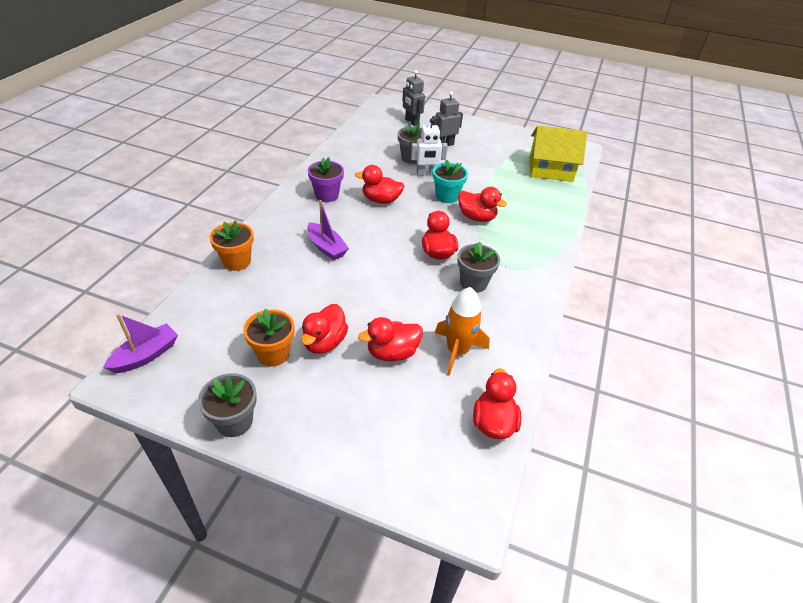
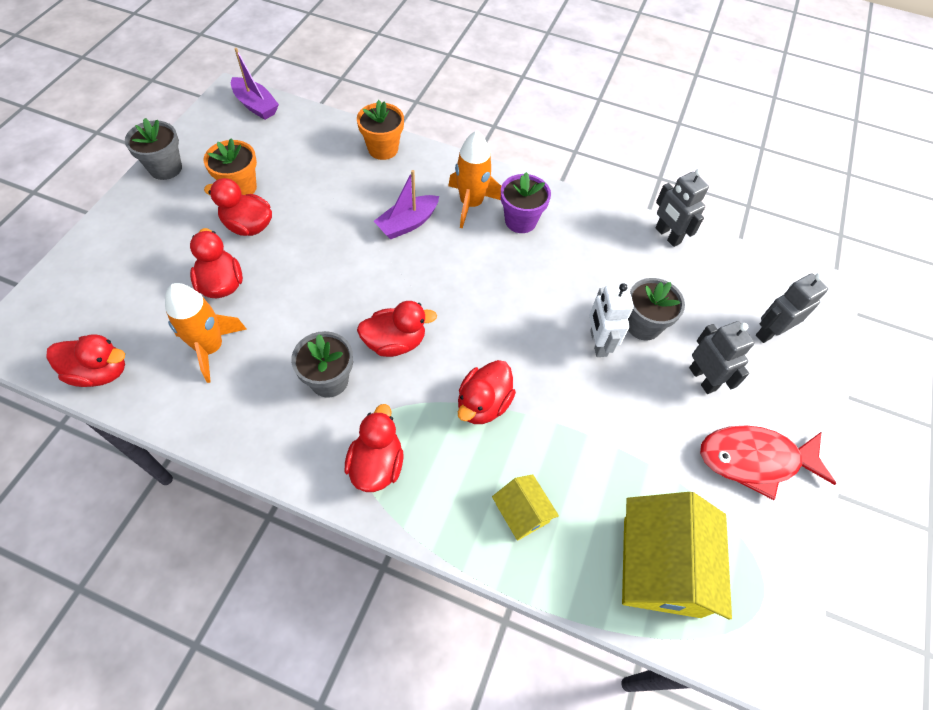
camera: 90 degrees right, 15 degrees up
red duck [355,165,404,204] -> red duck moved to [345,404,403,492]
turquoise flower pot [433,159,468,203] -> none
none -> orange rocket [448,131,501,228]
none -> yellow house [492,474,559,541]
none -> grey robot [655,169,709,247]
none -> red fish [700,425,836,500]

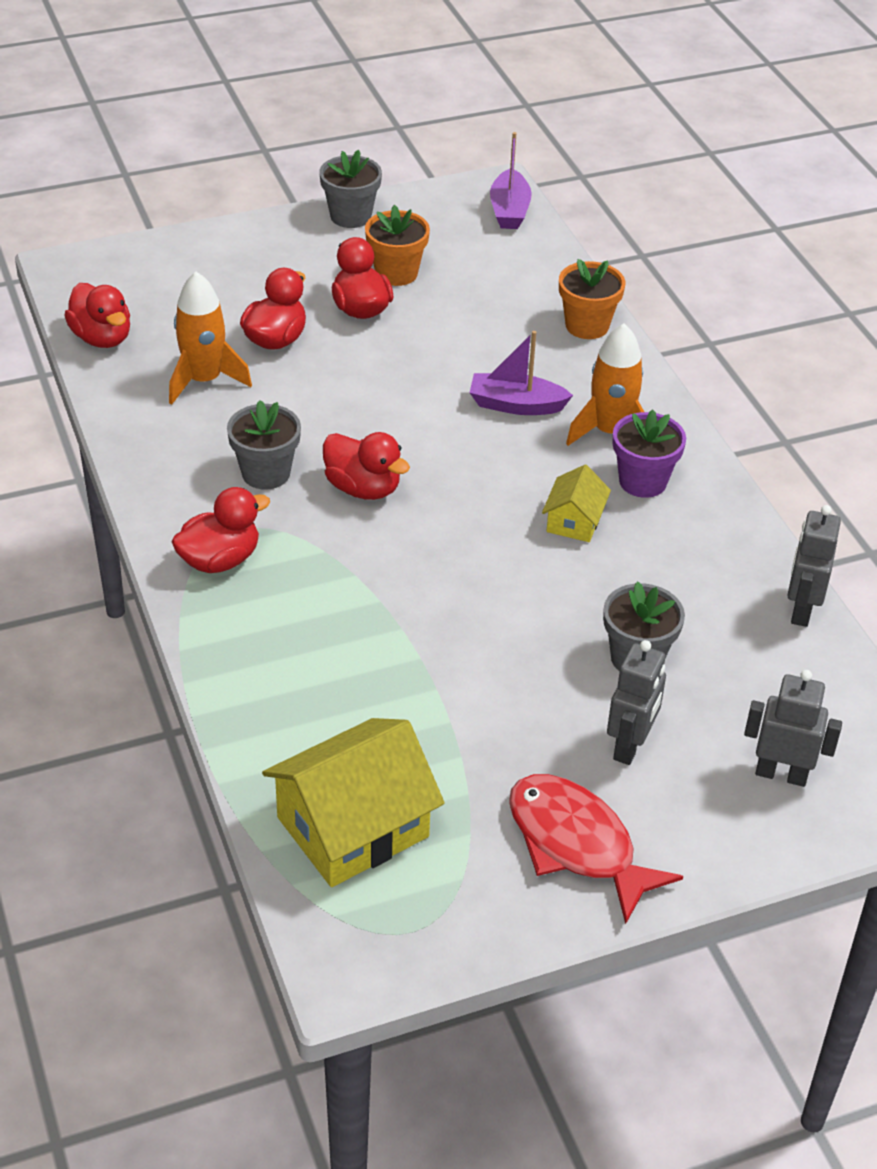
camera: 50 degrees right, 15 degrees down
red duck [458,360,516,424] -> none
yellow house [492,474,559,541] -> yellow house moved to [542,465,611,542]
white robot [589,283,634,357] -> none

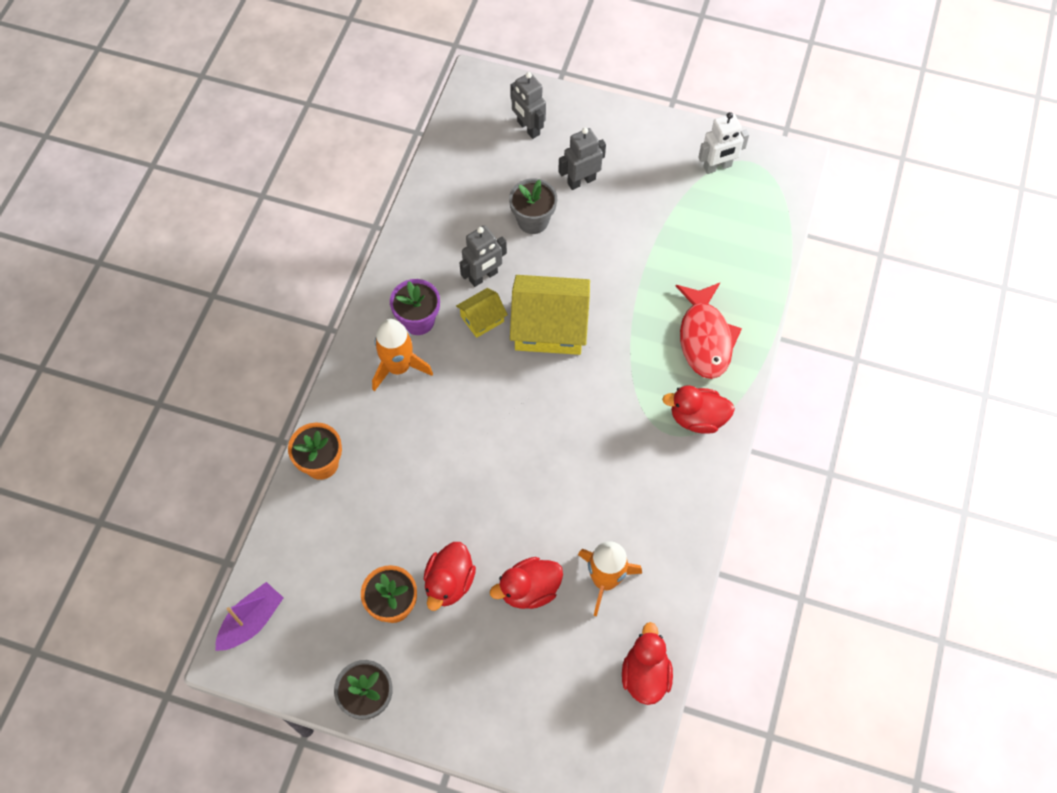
camera: 140 degrees left, 20 degrees up
grey flower pot [227,400,301,490] -> none
yellow house [262,718,445,887] -> yellow house moved to [510,275,590,355]
red duck [323,432,410,500] -> none
purple boat [469,331,573,415] -> none
red fish [509,774,683,924] -> red fish moved to [676,283,742,379]
grey robot [788,505,841,627] -> grey robot moved to [460,225,507,287]
none -> white robot [698,112,749,174]

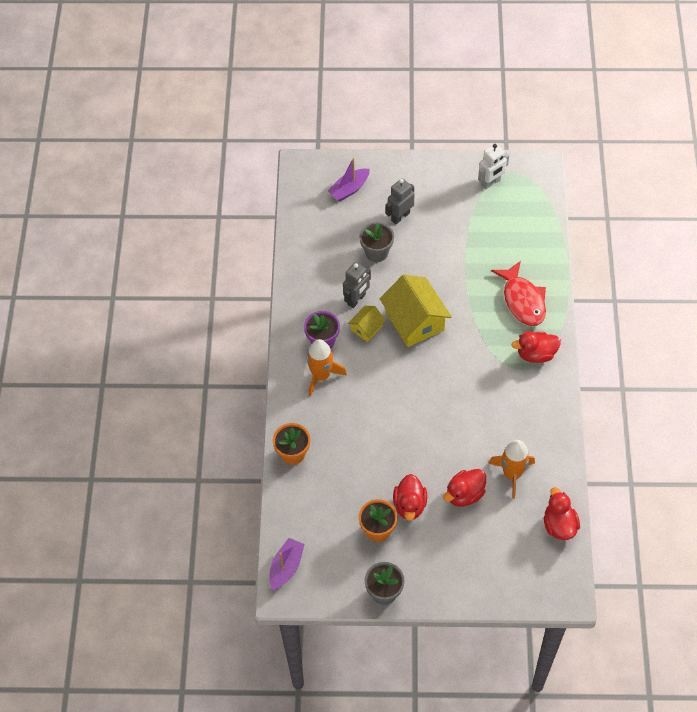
camera: 15 degrees left, 5 degrees down
grey robot [510,72,546,139] -> purple boat [328,158,369,202]
yellow house [510,275,590,355] -> yellow house turned 75 degrees clockwise [380,275,452,347]

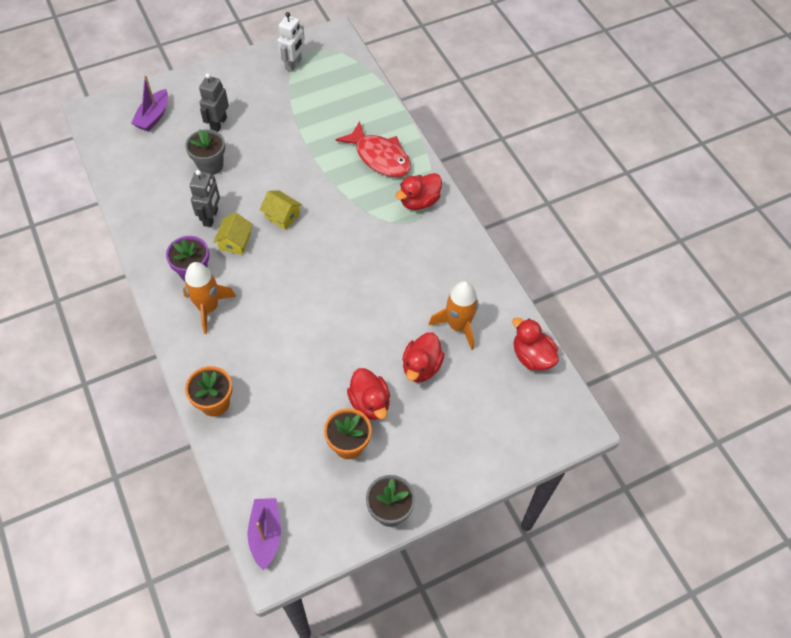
camera: 30 degrees left, 0 degrees up
yellow house [380,275,452,347] -> yellow house [260,190,302,230], size x0.51

